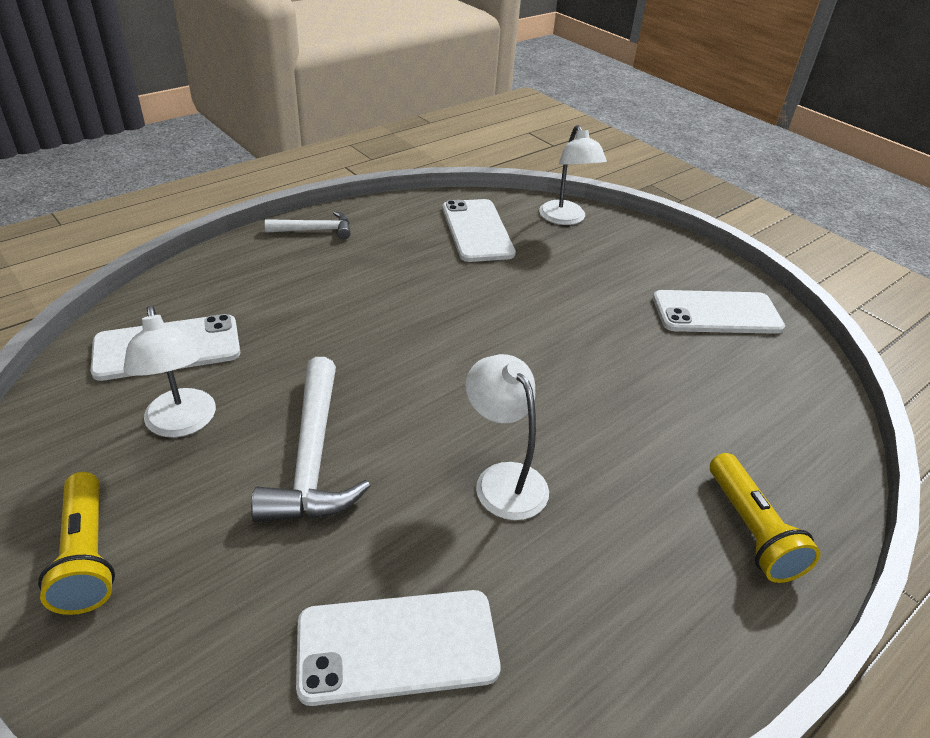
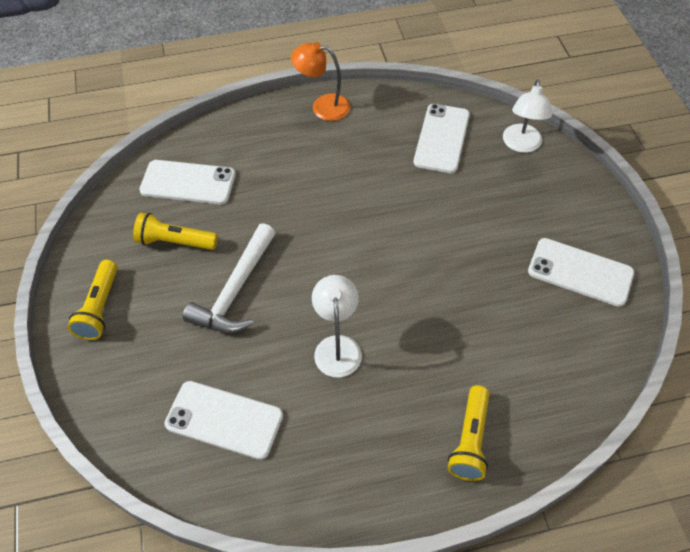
camera: 30 degrees right, 15 degrees up
white lamp [123,306,216,437] -> yellow flashlight [133,213,218,250]
white hammer [265,211,351,239] -> orange lamp [291,42,351,121]

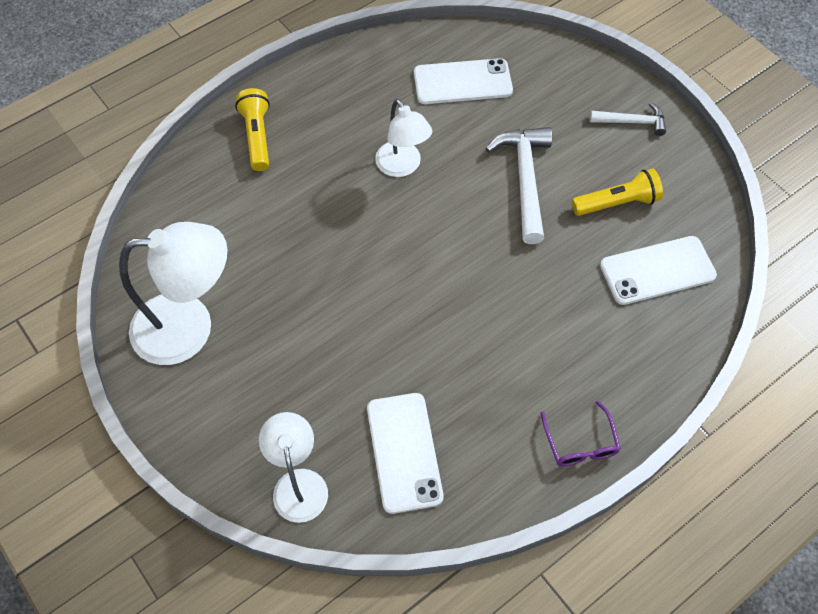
camera: 155 degrees right, 5 degrees up
yellow flashlight [68,260,118,340] -> white hammer [590,102,666,136]
orange lamp [291,42,351,121] -> purple glasses [540,401,621,466]
white phone [528,238,634,307] -> white lamp [119,222,228,365]

